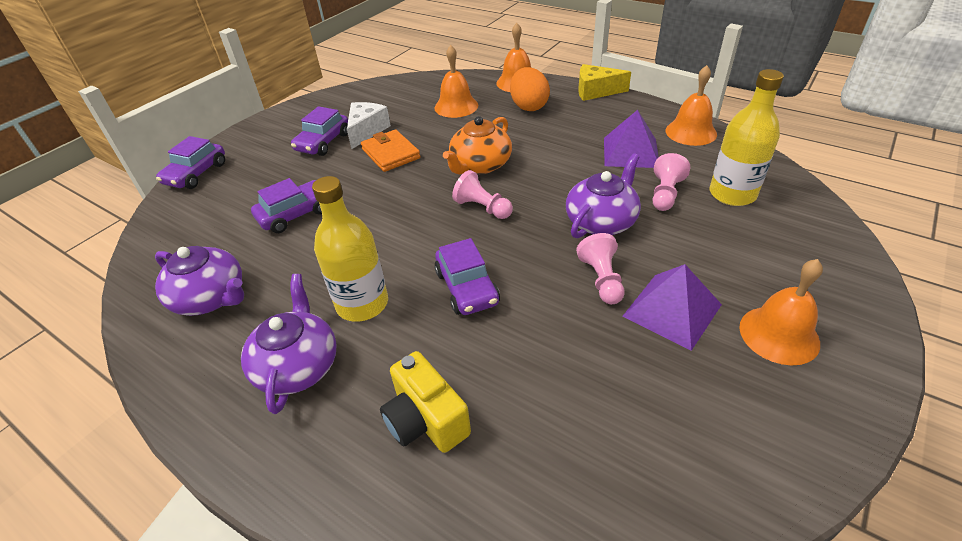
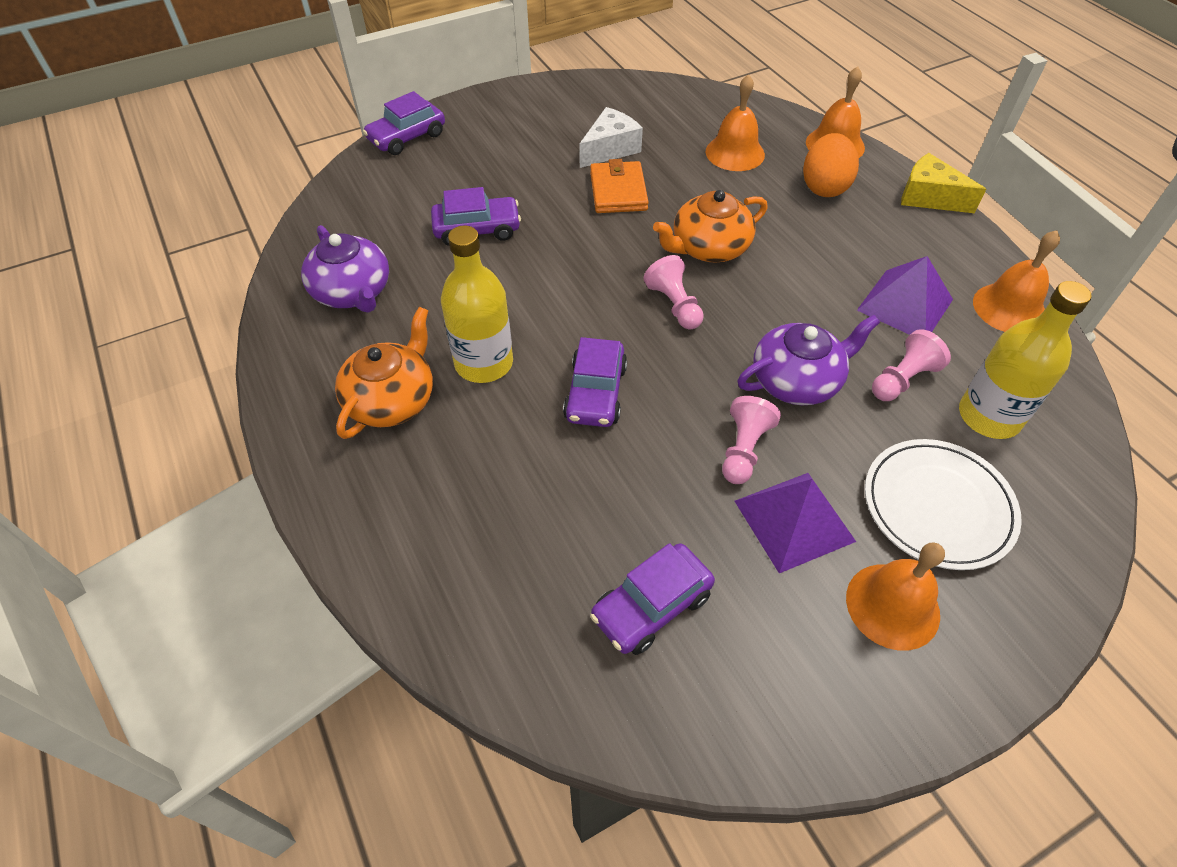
camera: 25 degrees right, 10 degrees up
purple teapot [241,274,337,414] -> orange teapot [335,307,433,439]
purple car [291,106,348,156] -> purple car moved to [590,543,715,655]
yellow camera [380,351,471,453] -> none
none -> white plate [865,439,1022,570]

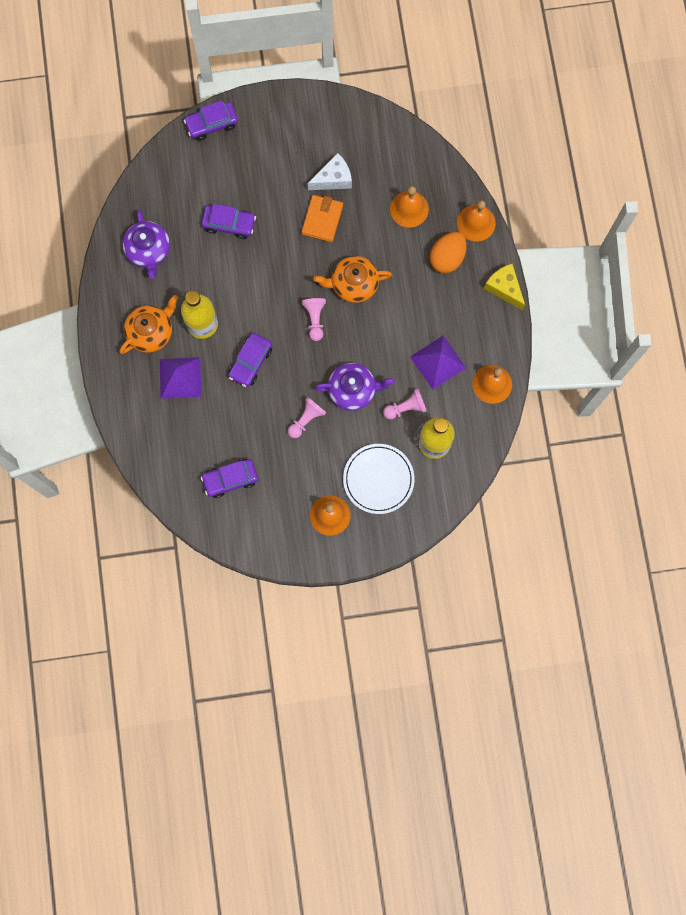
camera: 20 degrees right, 25 degrees up
purple pyramid [735,473,856,573] -> purple pyramid moved to [160,357,201,399]

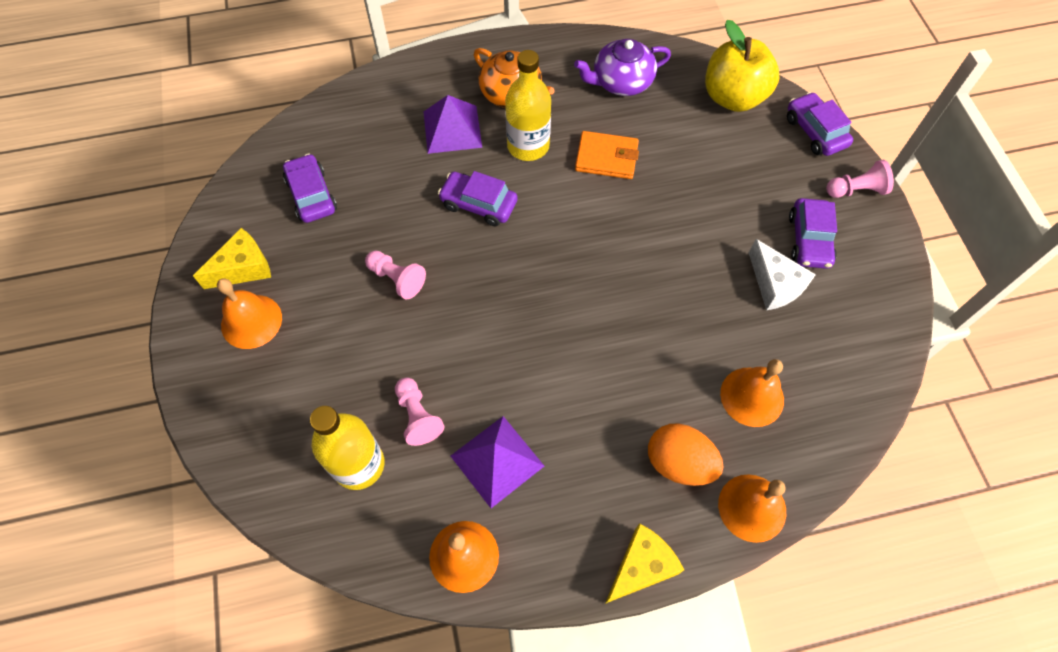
camera: 85 degrees right, 15 degrees down
purple car [202,204,256,239] -> purple car moved to [789,198,837,269]
orange wallet [302,195,343,242] -> orange wallet moved to [575,131,639,179]
pink pawn [302,298,326,341] -> pink pawn moved to [826,160,894,198]
orange teapot [313,256,392,303] -> none
purple teapot [314,363,395,411] -> none
white plate [343,444,415,514] -> none
none -> yellow cheese [193,228,271,289]
none -> yellow apple [705,20,779,112]

